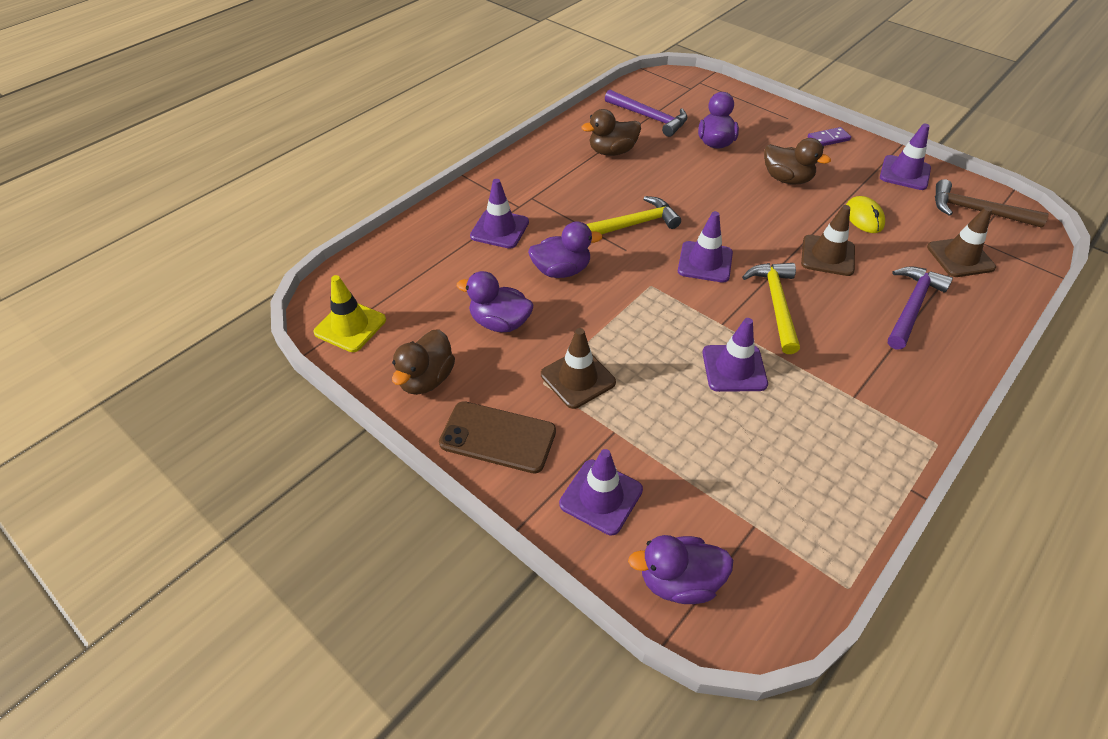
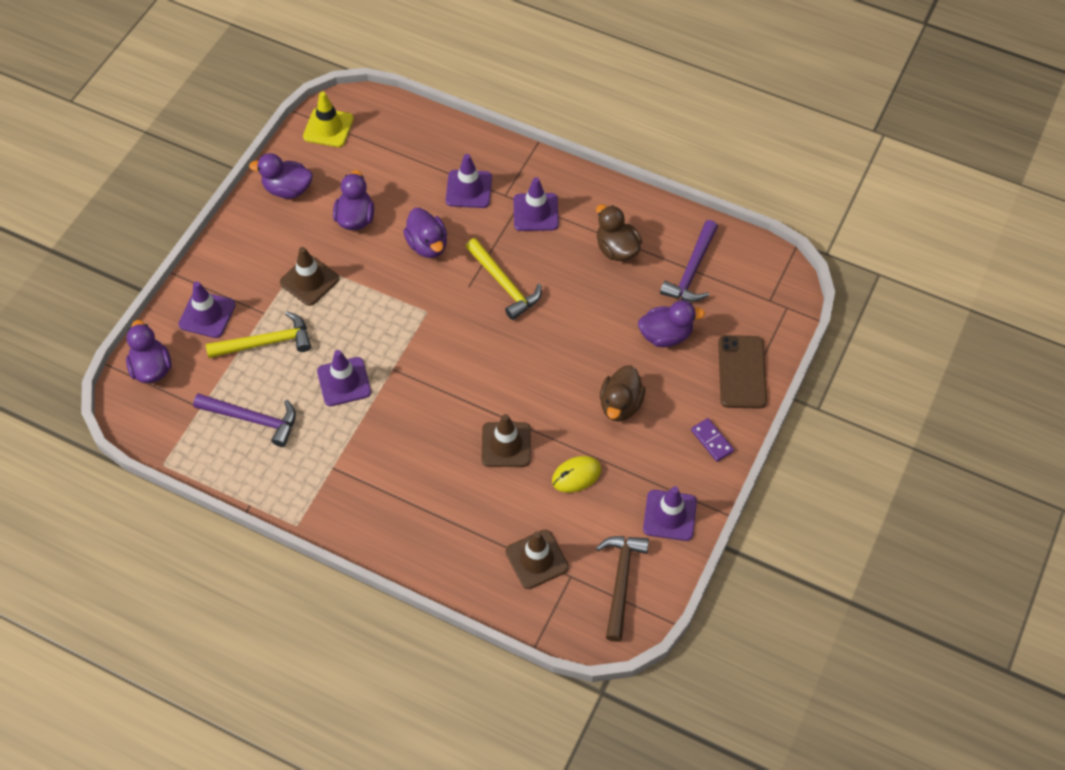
camera: 75 degrees right, 10 degrees up
brown duck [392,329,455,395] -> purple duck [249,153,313,199]
brown phone [439,401,556,474] -> brown phone moved to [718,335,767,409]
purple traffic cone [678,211,733,282] -> purple traffic cone moved to [513,177,559,231]
yellow hammer [742,263,800,354] -> yellow hammer moved to [206,311,311,358]
purple hammer [888,266,953,350] -> purple hammer moved to [193,393,296,447]

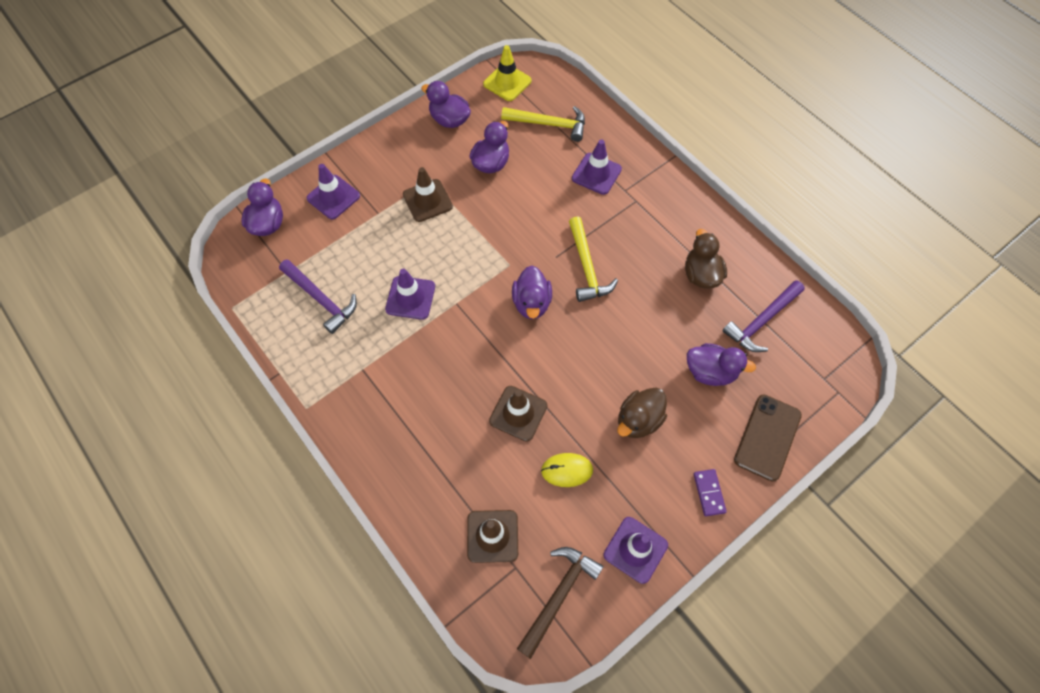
camera: 25 degrees right, 5 degrees up
yellow hammer [206,311,311,358] -> yellow hammer moved to [501,106,585,142]
purple duck [403,208,447,258] -> purple duck moved to [512,266,552,319]
purple traffic cone [513,177,559,231] -> none

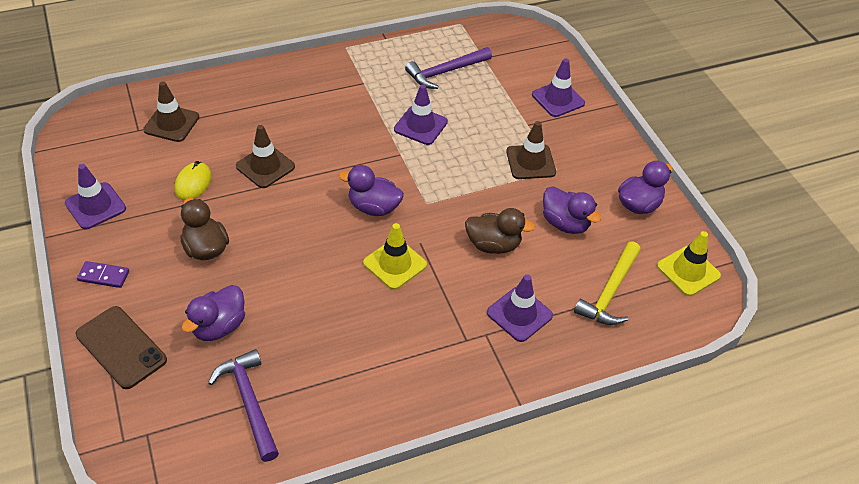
camera: 105 degrees right, 15 degrees down
purple duck [241,178,283,236] -> none
brown hammer [517,547,604,659] -> none
yellow hammer [569,216,618,302] -> yellow traffic cone [363,223,427,290]
brown duck [685,229,727,288] -> brown duck moved to [465,208,535,254]

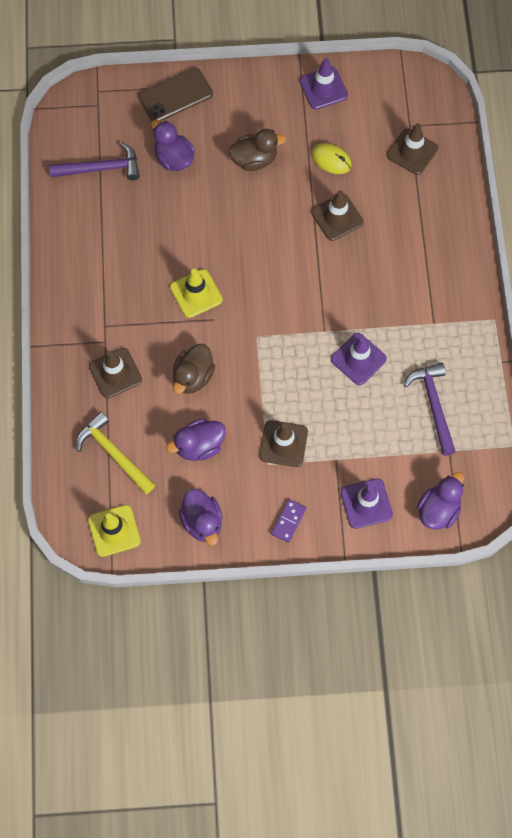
camera: 110 degrees right, 20 degrees up
purple domino [77,261,129,288] -> purple domino moved to [271,499,306,543]
purple duck [339,165,404,216] -> purple duck moved to [417,472,464,530]
purple traffic cone [487,274,553,342] -> brown traffic cone [89,348,142,398]

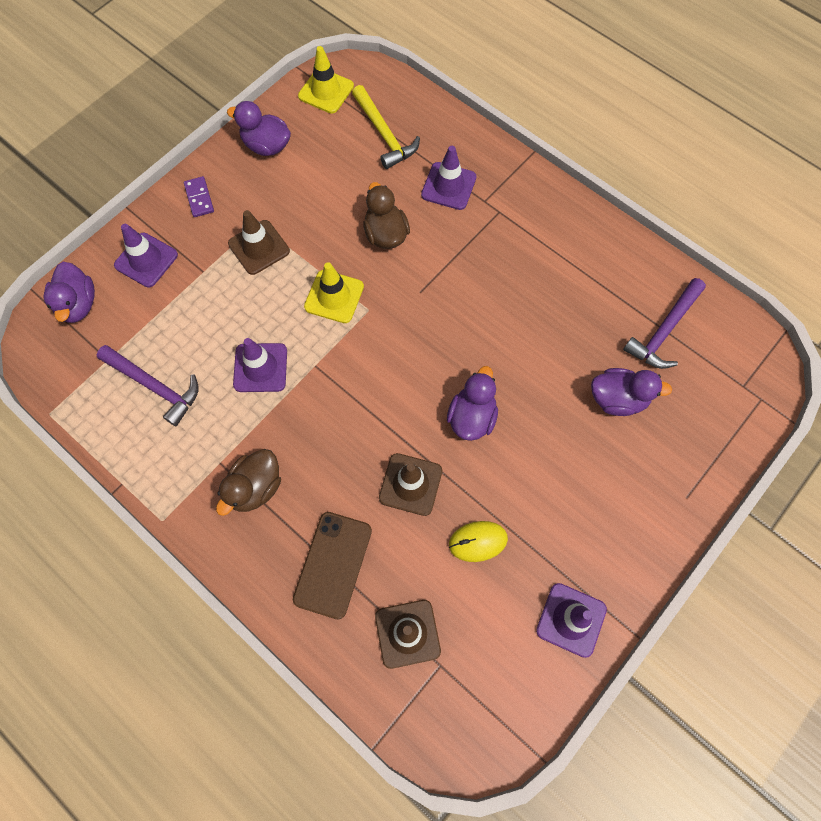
camera: 135 degrees right, 0 degrees up
yellow hammer [76,412,155,494] -> yellow hammer turned 60 degrees clockwise [352,85,420,169]
brown traffic cone [89,348,142,398] -> purple traffic cone [421,146,476,210]
brown phone [138,68,213,121] -> brown phone moved to [293,512,372,619]
purple duck [166,419,226,461] -> purple duck moved to [447,366,498,441]
yellow traffic cone [170,269,223,318] -> yellow traffic cone moved to [304,262,364,323]
brown duck [228,129,286,171] -> brown duck moved to [216,449,281,516]

